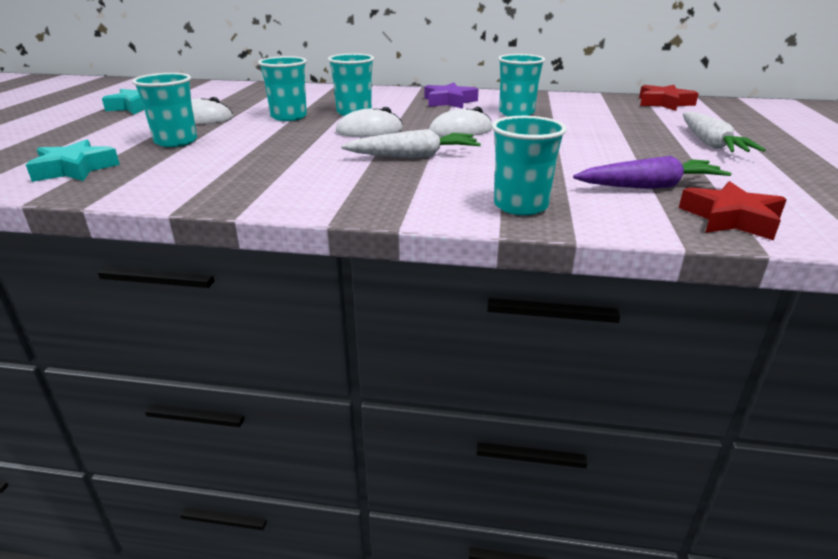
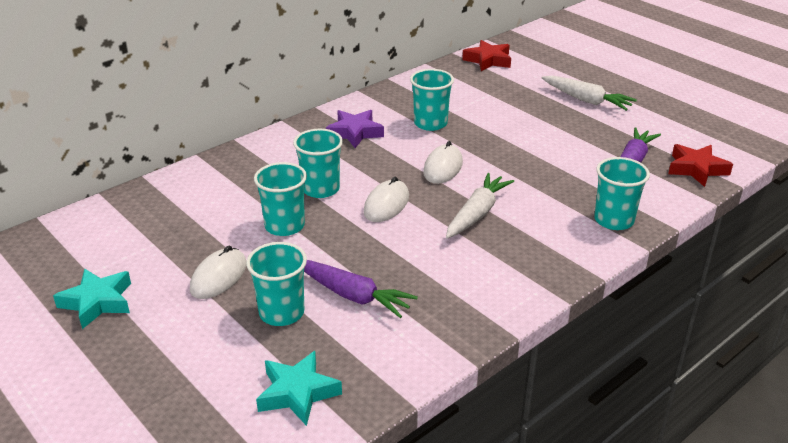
camera: 50 degrees left, 5 degrees up
none -> purple carrot [304,260,418,318]

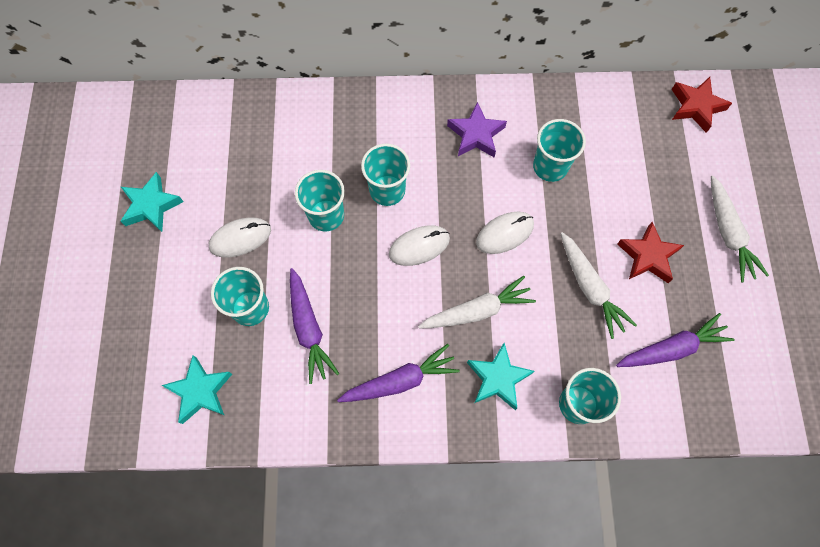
camera: 40 degrees right, 35 degrees up
red star [668,144,733,187] -> red star moved to [617,222,684,283]
none -> purple carrot [337,344,460,402]
none -> turquoise star [467,343,534,410]
none -> white carrot [560,232,637,339]

